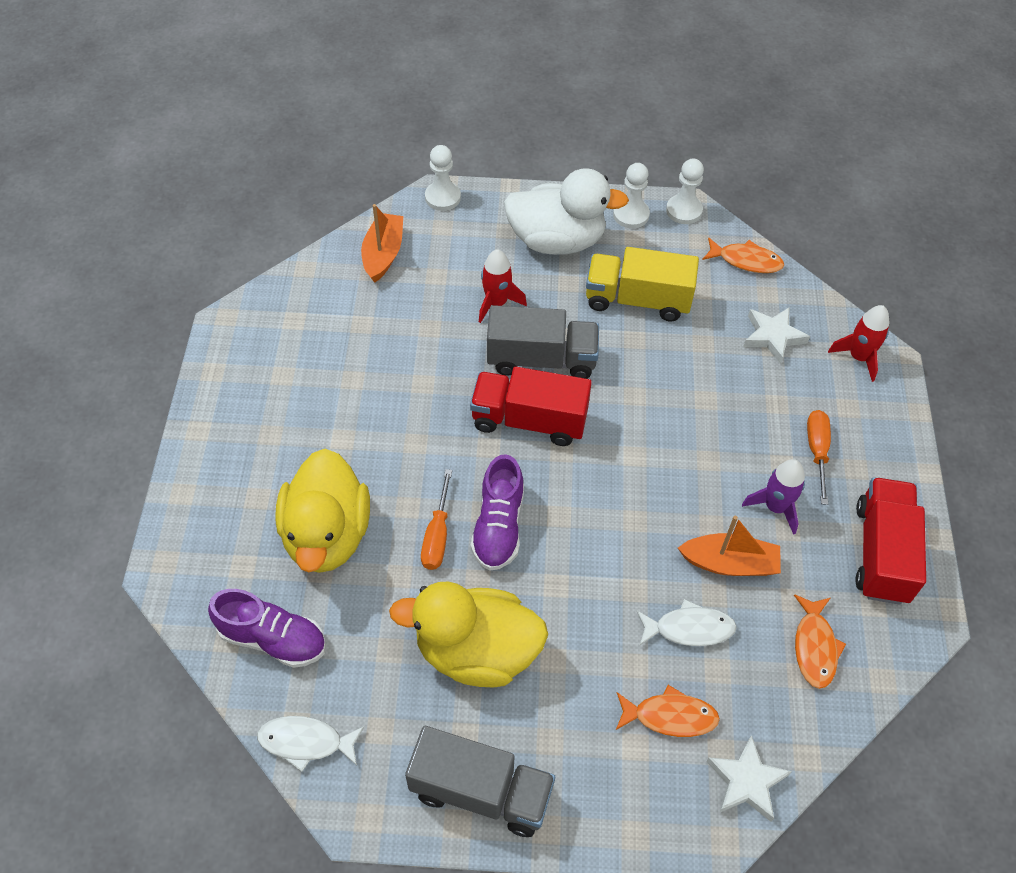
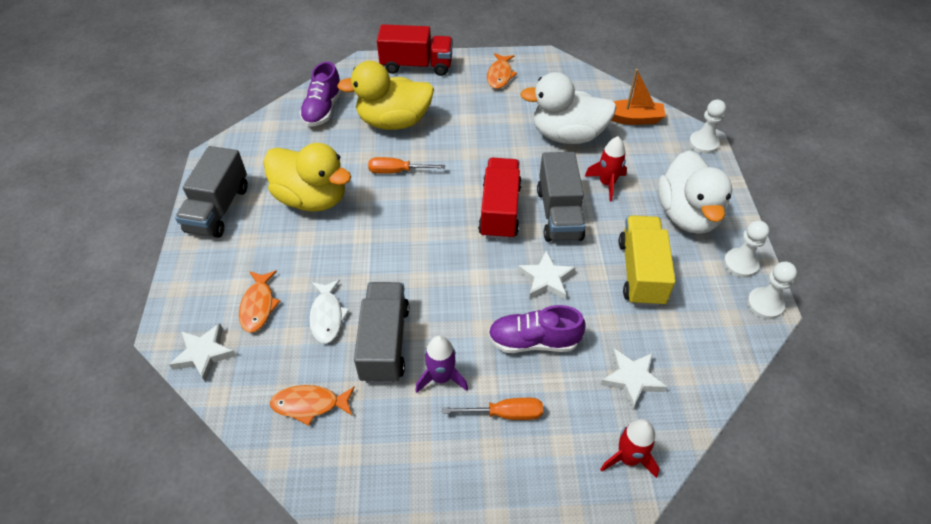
camera: 85 degrees right, 5 degrees down
white fish [257,716,364,772] -> none
yellow duck [389,582,548,687] -> yellow duck turned 120 degrees clockwise [264,143,351,212]
purple shoe [471,454,524,571] -> purple shoe moved to [488,305,586,353]
orange boat [678,516,781,576] -> grey truck [354,282,409,383]
orange fish [702,237,784,273] -> orange fish moved to [487,53,517,89]
red truck [855,477,926,605] -> red truck moved to [377,24,453,76]
none -> white star [518,251,575,300]
none -> white duck [520,72,616,144]

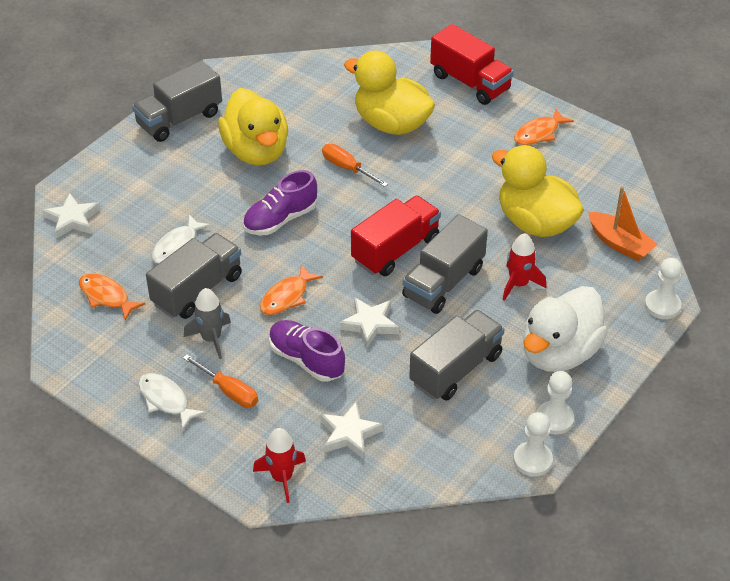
camera: 40 degrees right, 5 degrees down
orange fish [239,271,280,333] -> orange fish moved to [260,264,323,315]
purple shoe [300,61,342,127] -> purple shoe moved to [243,170,317,236]
purple rocket [415,335,468,393] -> grey rocket [184,288,231,359]
white duck [520,72,616,144] -> yellow duck [492,145,584,237]
yellow truck [619,215,676,307] -> grey truck [409,310,505,401]
none -> white fish [139,373,206,430]

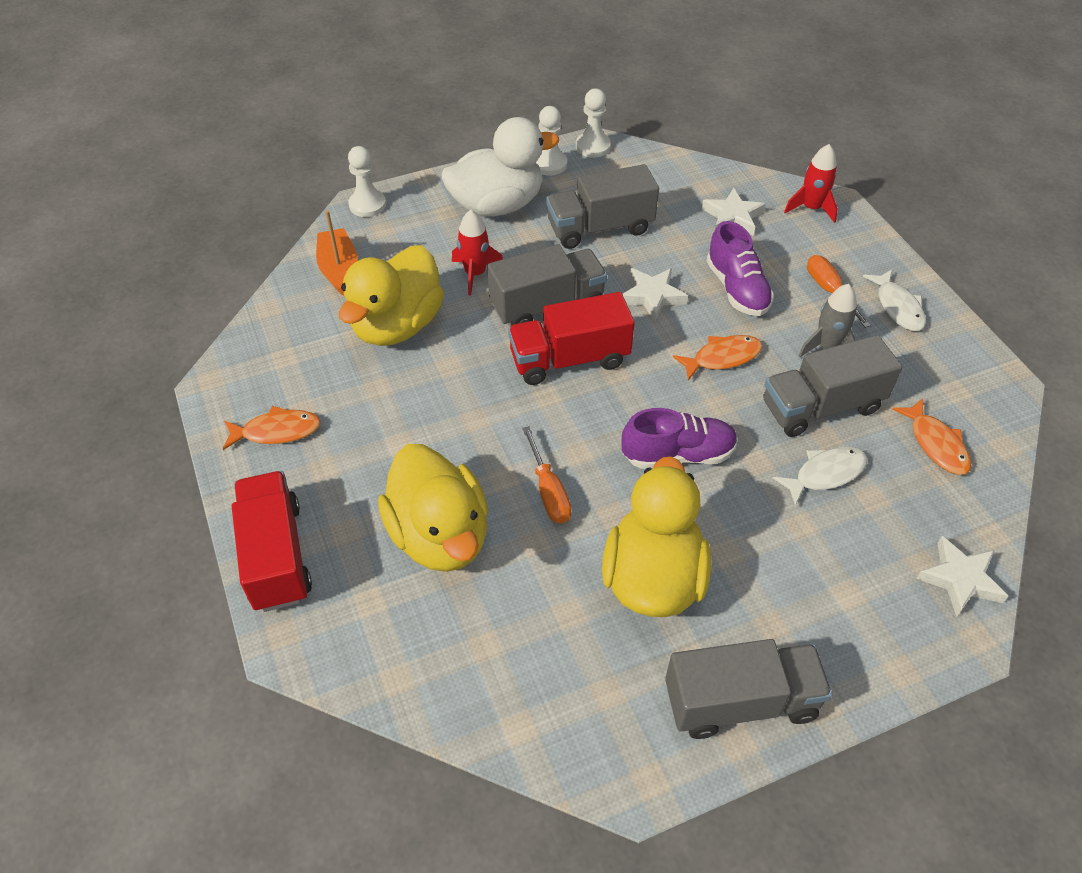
camera: 150 degrees left, 5 degrees up
yellow duck [492,145,584,237] -> yellow duck turned 45 degrees clockwise [339,245,444,346]

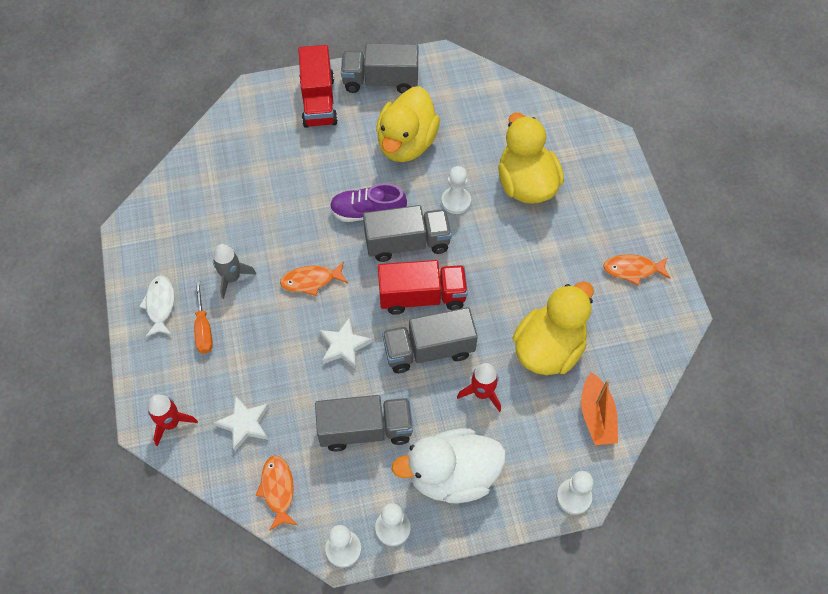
camera: 170 degrees left, 10 degrees up
red truck [232,471,312,612] -> red truck moved to [298,45,338,128]
orange screwdriver [522,426,572,523] -> white pawn [441,166,471,214]
purple shoe [707,221,774,316] -> none
grey truck [764,335,902,437] -> grey truck moved to [363,205,452,262]
white fish [773,447,868,506] -> none
orange fish [892,398,971,475] -> orange fish moved to [256,456,297,531]
white star [916,536,1008,617] -> none

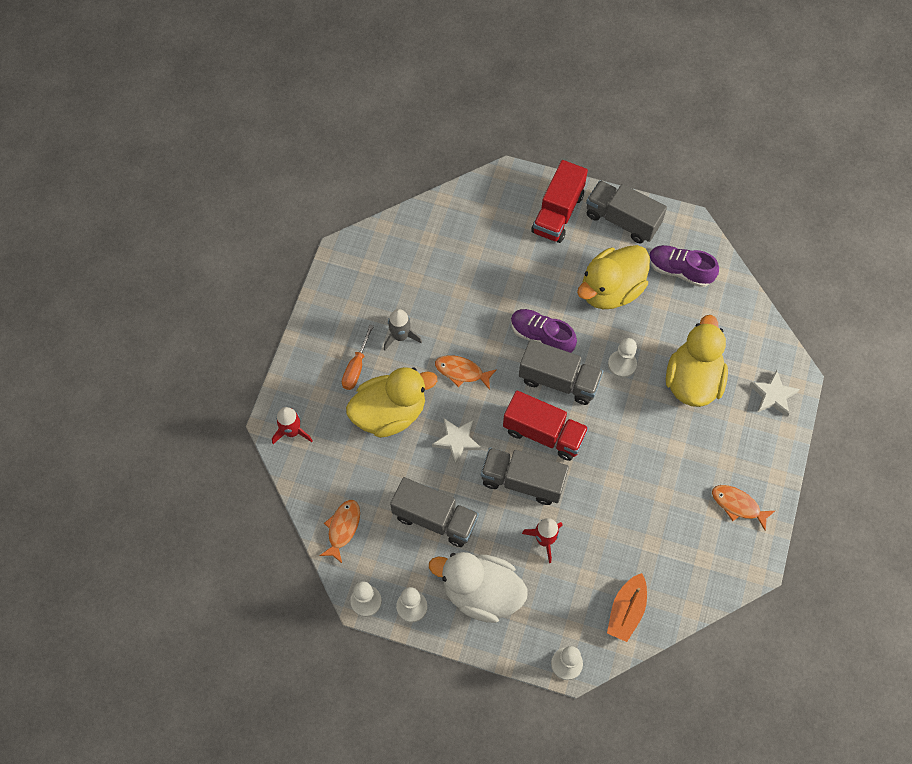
camera: 30 degrees right, 5 degrees up
white fish [139,275,174,337] -> none
white star [214,395,269,451] -> white star moved to [750,370,800,417]
yellow duck [512,281,594,375] -> yellow duck moved to [346,367,437,438]
none -> purple shoe [649,245,719,287]

